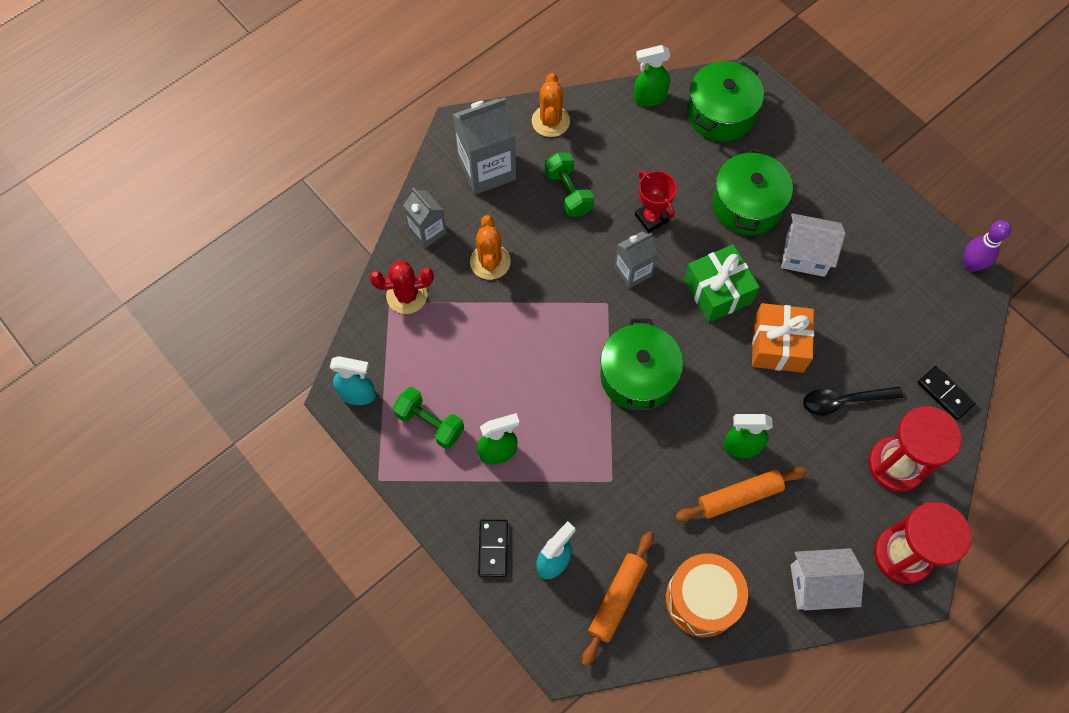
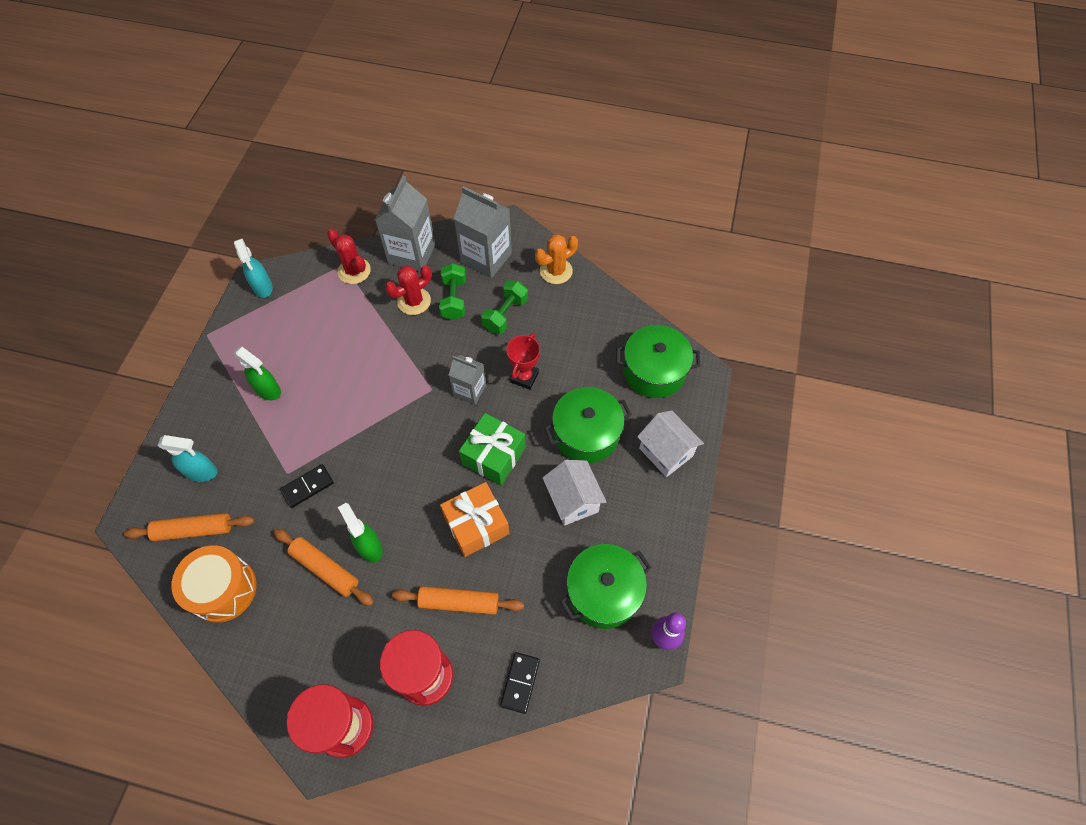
camera: 55 degrees right, 5 degrees down
green dumbbell [393,387,464,449] -> green dumbbell moved to [439,263,466,320]
grey carton [403,188,447,248] -> grey carton [375,176,436,272], size x1.67
orange cactus [470,215,511,280] -> red cactus [385,265,431,315]
black domino [478,520,508,577] -> black domino moved to [280,464,334,508]
green pot [600,318,683,412] -> green pot moved to [560,544,651,629]
green spray bottle [633,45,671,106] -> none
white house [791,548,864,610] -> white house moved to [637,410,704,477]
black spoon [803,386,903,416] -> orange rolling pin [392,586,524,615]

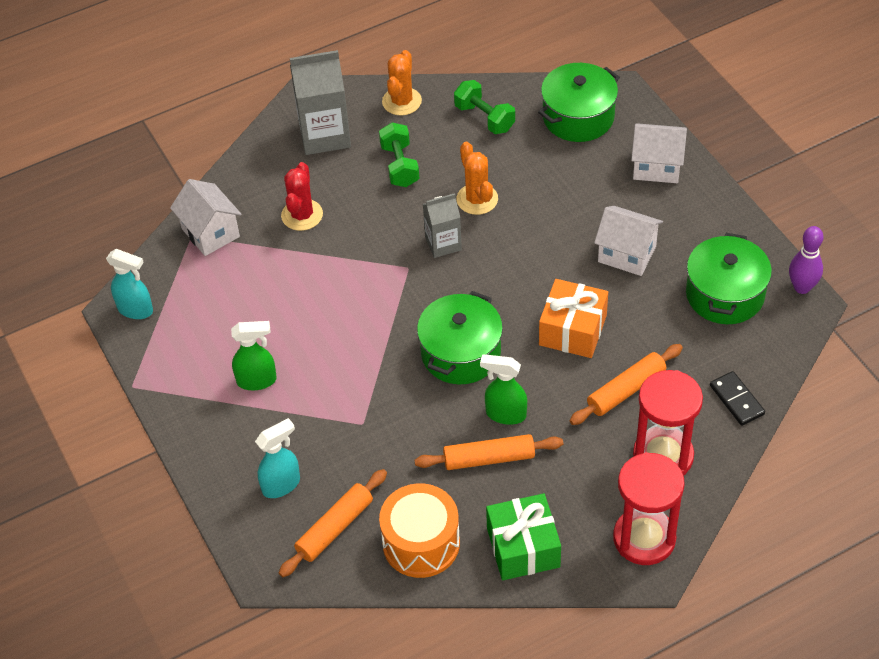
camera: 40 degrees left, 10 degrees down
black domino [280,464,334,508] -> none
red cactus [327,228,371,284] -> white house [170,179,242,256]
grey carton [375,176,436,272] -> none
green dumbbell [439,263,466,320] -> green dumbbell moved to [454,80,515,134]
green gift [459,413,526,486] -> green gift moved to [486,493,561,580]
red trophy [506,333,540,390] -> orange cactus [456,142,498,215]
green pot [544,387,632,463] -> green pot moved to [417,291,503,384]

